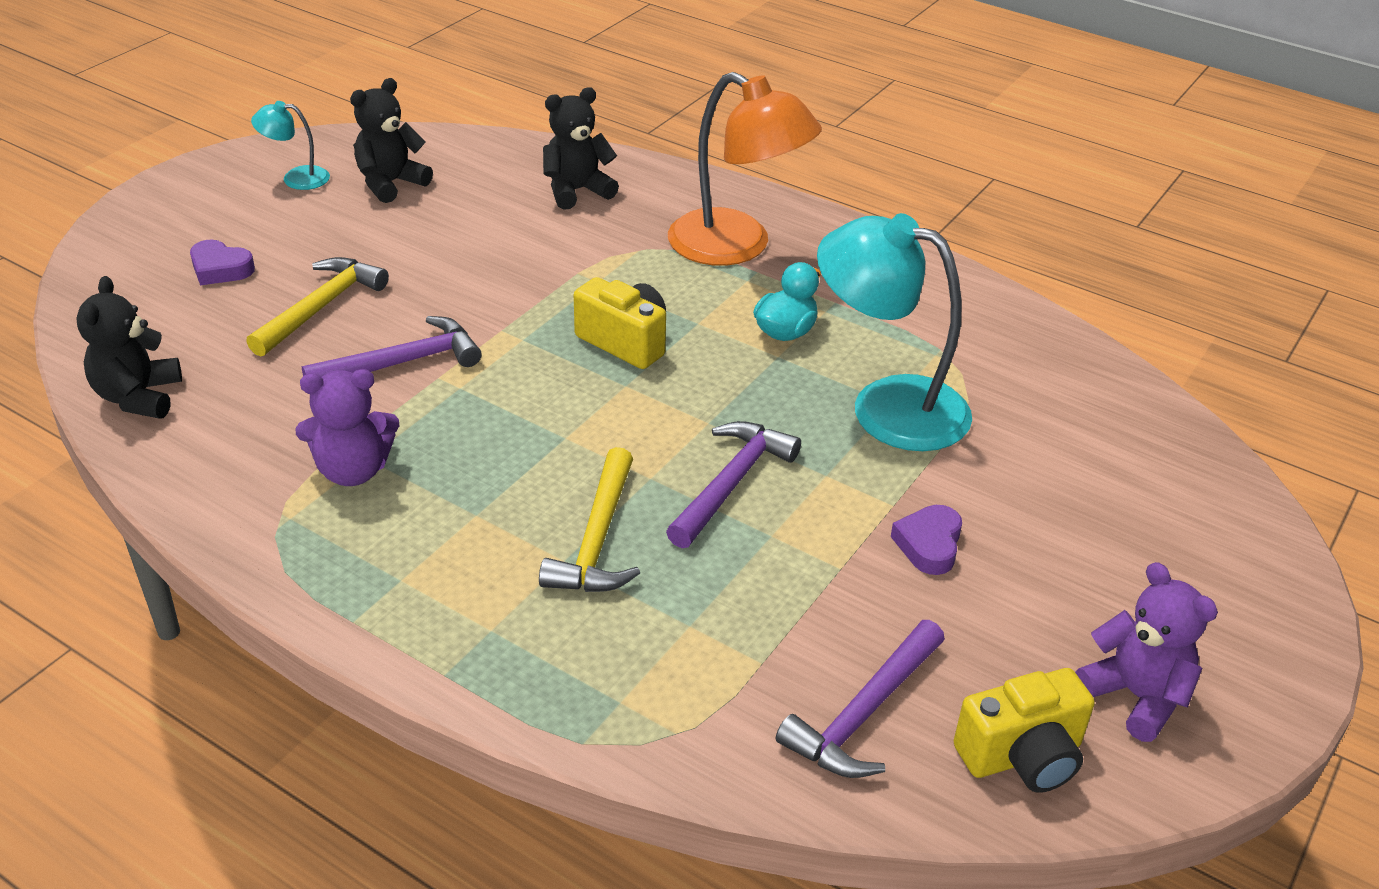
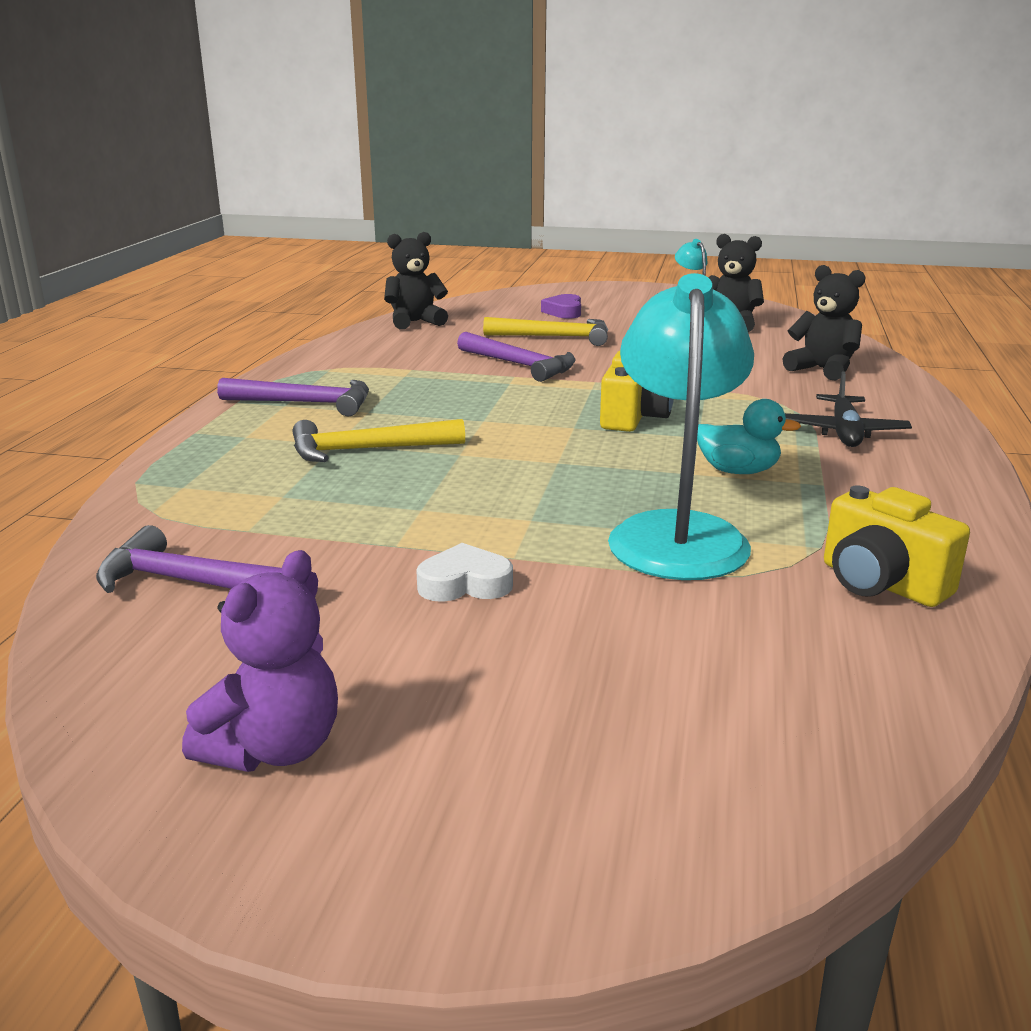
camera: 70 degrees right, 15 degrees down
purple teddy bear [295,369,399,486] -> none
purple hammer [666,421,801,548] -> purple hammer moved to [217,378,369,416]
orange lamp [668,72,822,266] -> black plane [785,371,912,447]
purple heart [891,505,962,575] -> white heart [416,543,513,602]
yellow camera [954,668,1095,793] -> yellow camera moved to [824,485,970,607]

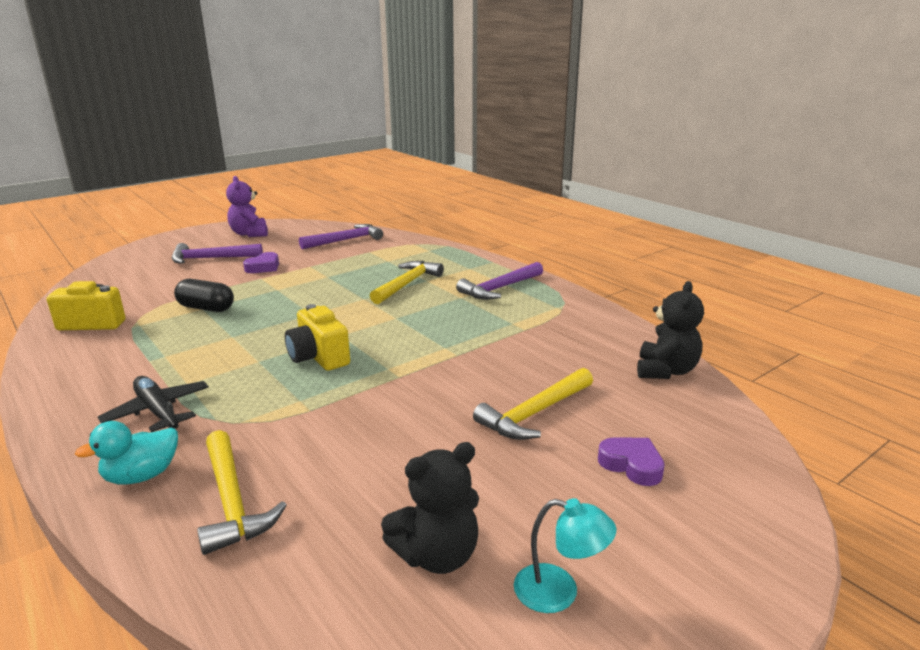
camera: 130 degrees right, 0 degrees up
white heart [416,543,513,602] -> purple heart [243,252,279,273]
purple hammer [457,332,575,382] -> purple hammer moved to [172,243,263,264]
turquoise lamp [608,273,754,580] -> black capsule [174,279,234,312]
turquoise duck [697,399,801,474] -> turquoise duck moved to [75,421,178,484]
black teddy bear [783,265,866,381] -> yellow hammer [197,430,287,555]

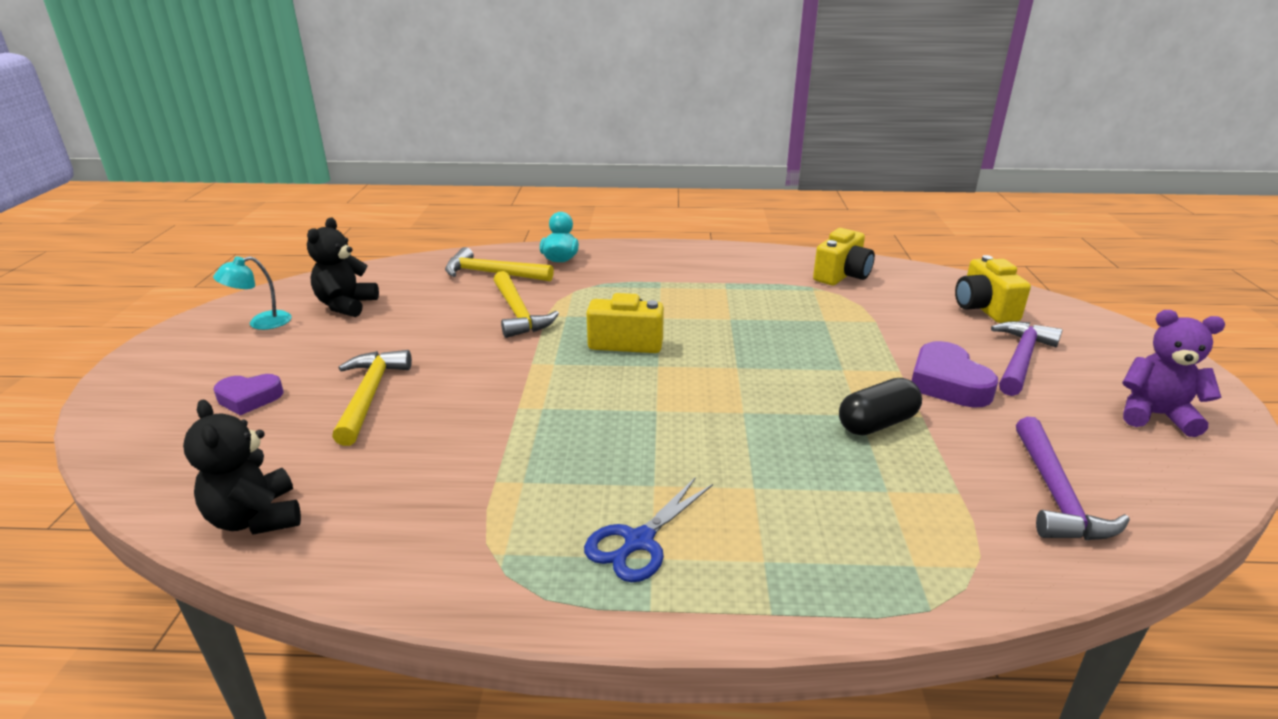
camera: 130 degrees right, 5 degrees up
black plane [98,376,209,432] -> none
black capsule [174,279,234,312] -> black capsule moved to [839,378,922,436]
purple heart [243,252,279,273] -> purple heart [912,341,998,408], size x1.51
yellow hammer [370,261,444,304] -> yellow hammer moved to [494,271,559,338]
purple hammer [456,262,543,300] -> blue scissors [584,477,713,582]
none -> yellow camera [955,255,1031,323]

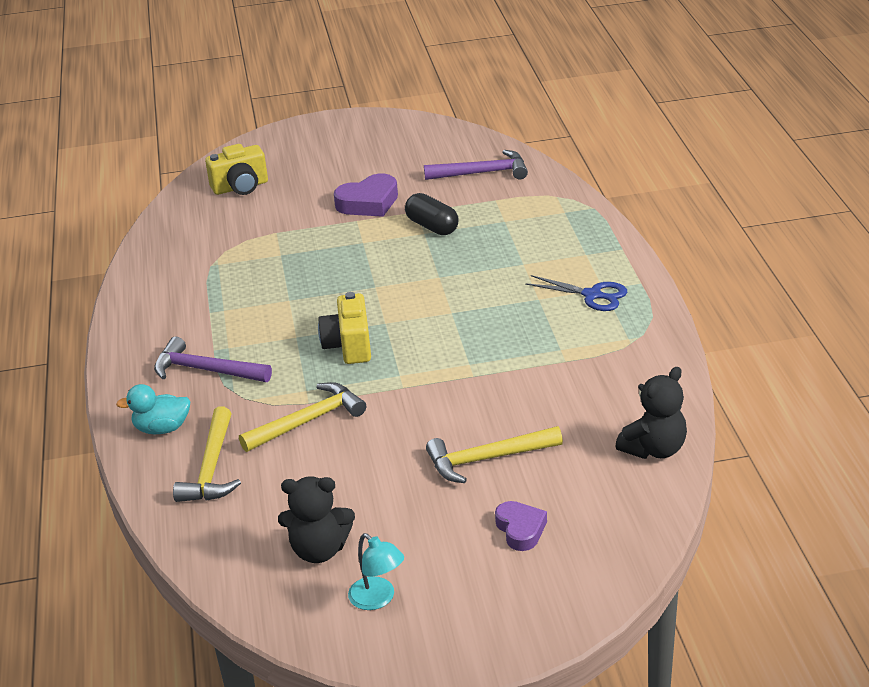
camera: 100 degrees left, 5 degrees up
yellow camera [813,228,875,285] -> none
purple hammer [991,321,1062,396] -> purple hammer moved to [154,337,272,382]
purple teddy bear [1122,310,1225,437] -> none

